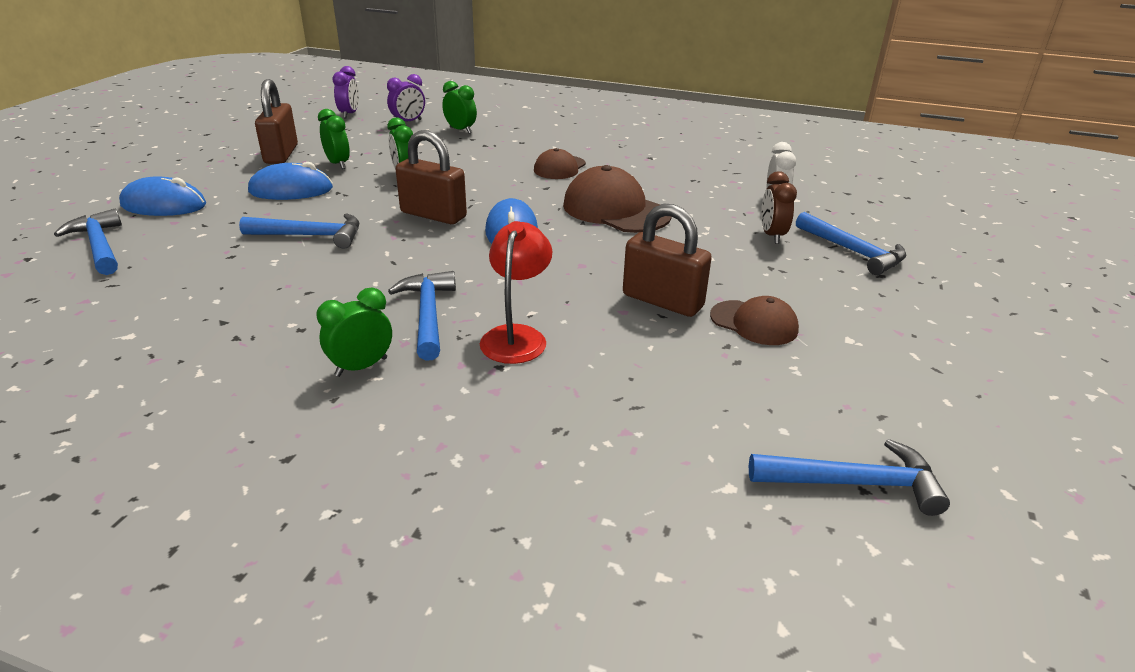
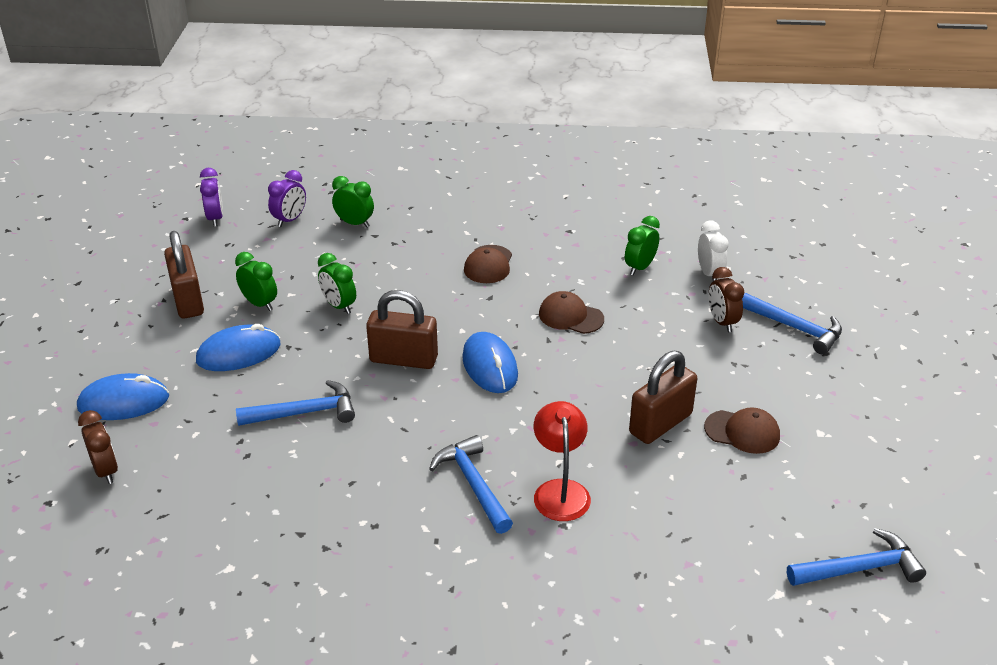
camera: 15 degrees left, 5 degrees up
blue hammer [54,209,122,275] -> brown clock [78,410,118,484]
green clock [316,288,392,377] -> green clock moved to [625,216,660,276]
brown cap [563,165,672,233] -> brown cap [539,291,604,334], size x0.60
brown padlock [623,204,712,317] -> brown padlock turned 60 degrees counterclockwise [629,351,697,444]

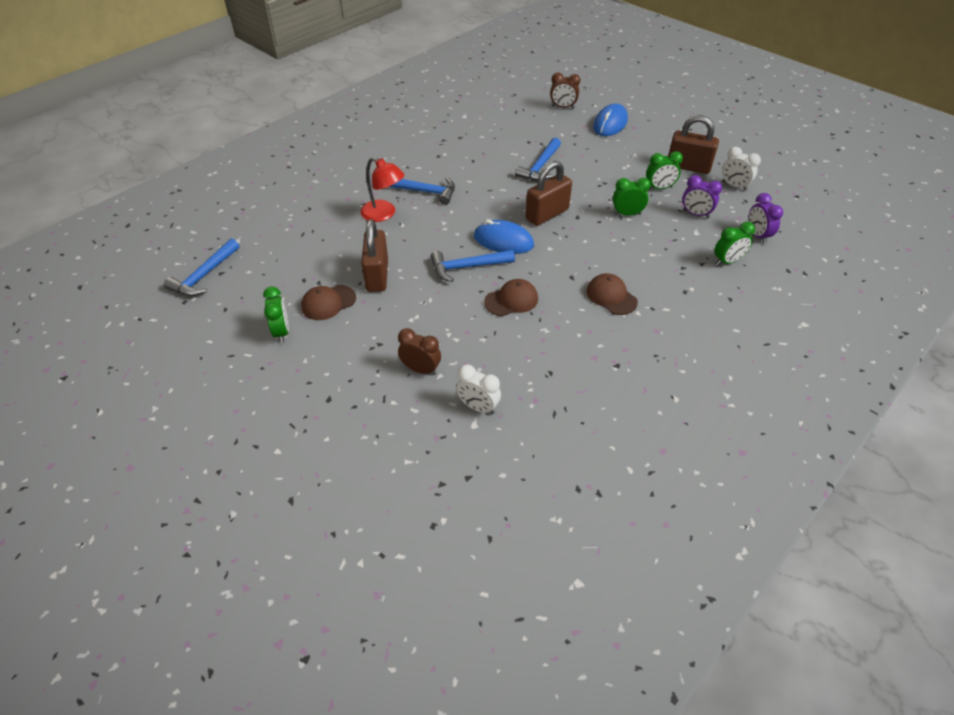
camera: 130 degrees right, 10 degrees up
blue mouse [196,324,281,371] -> none
purple clock [200,168,223,227] -> purple clock moved to [682,175,722,218]
green clock [625,216,660,276] -> green clock moved to [263,287,289,343]
blue hammer [742,293,842,355] -> blue hammer moved to [430,250,515,282]
none -> white clock [722,147,761,191]

